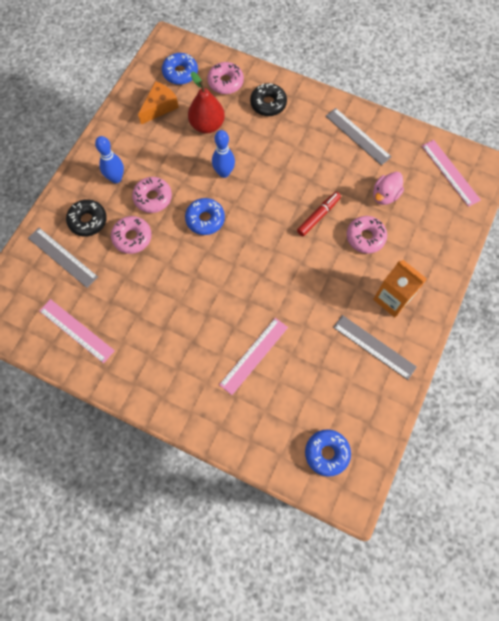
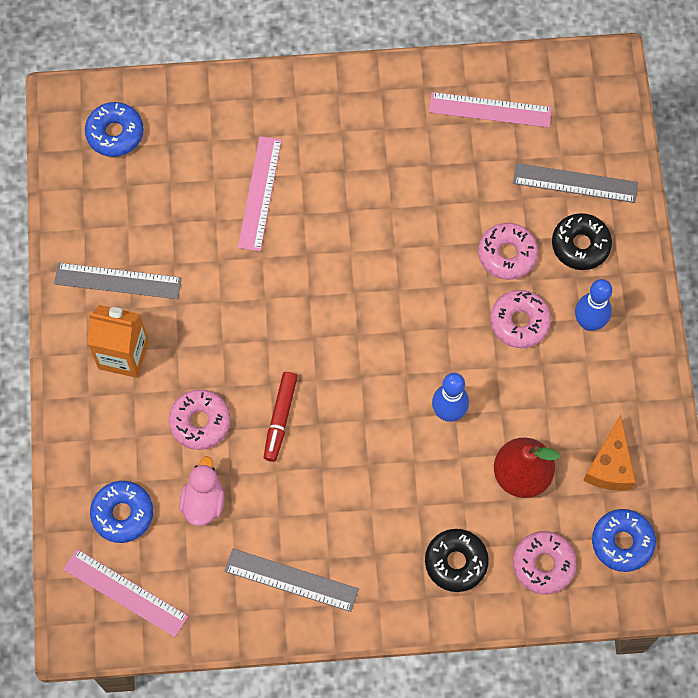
camera: 150 degrees right, 0 degrees up
blue donut [185,198,225,235] -> blue donut moved to [90,481,153,543]

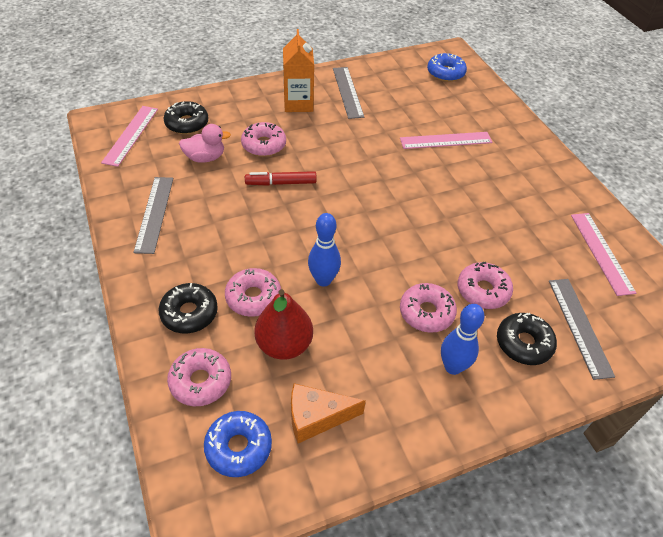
camera: 70 degrees right, 20 degrees down
blue donut [90,481,153,543] -> black donut [164,101,208,134]
none -> pink donut [225,268,281,317]

